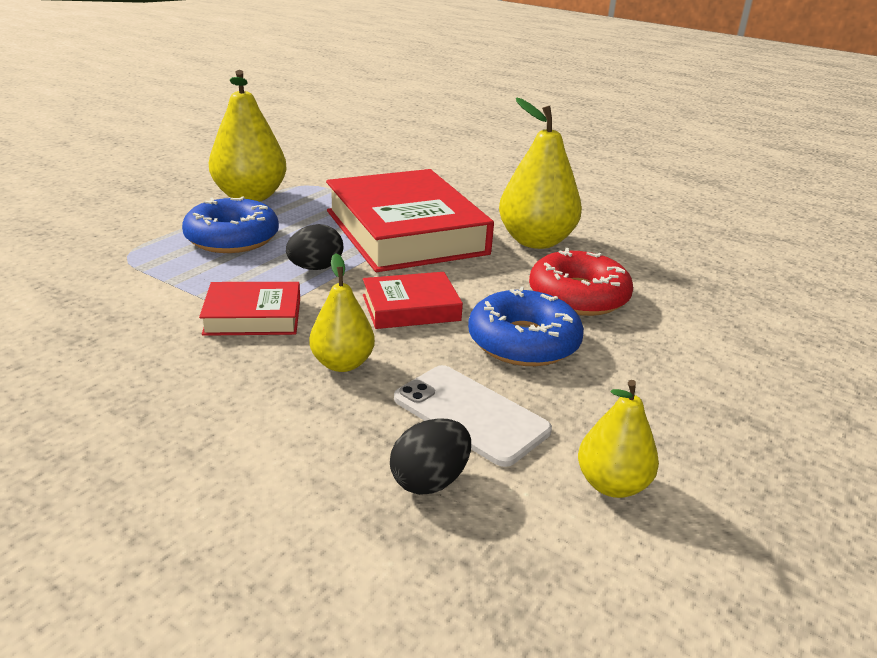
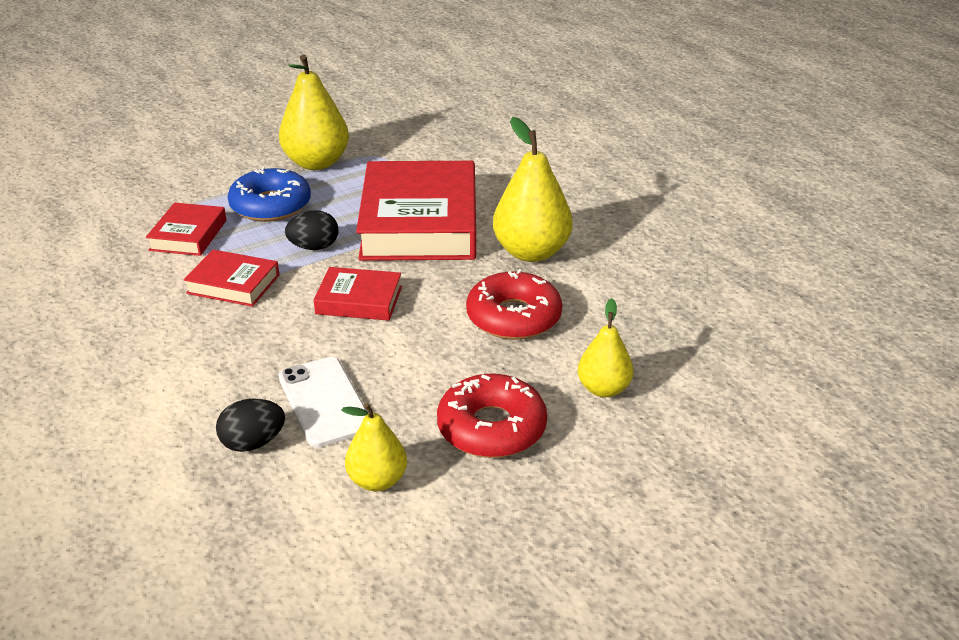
camera: 25 degrees right, 5 degrees up
yellow pear [309,253,375,372] -> yellow pear moved to [578,298,634,397]
blue donut [468,286,584,366] -> none
none -> red book [146,203,227,256]
none -> red donut [437,374,547,458]

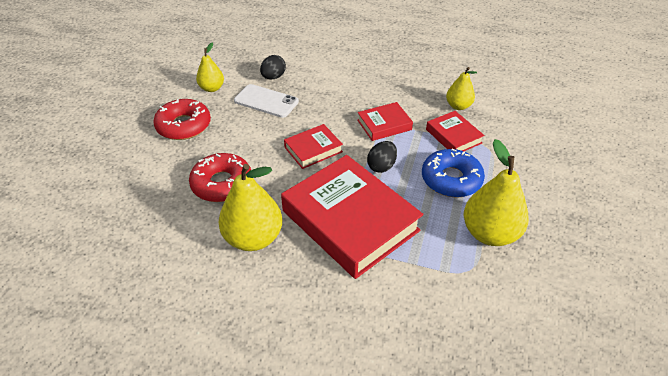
camera: 140 degrees right, 10 degrees up
yellow pear [578,298,634,397] -> yellow pear moved to [446,67,477,110]

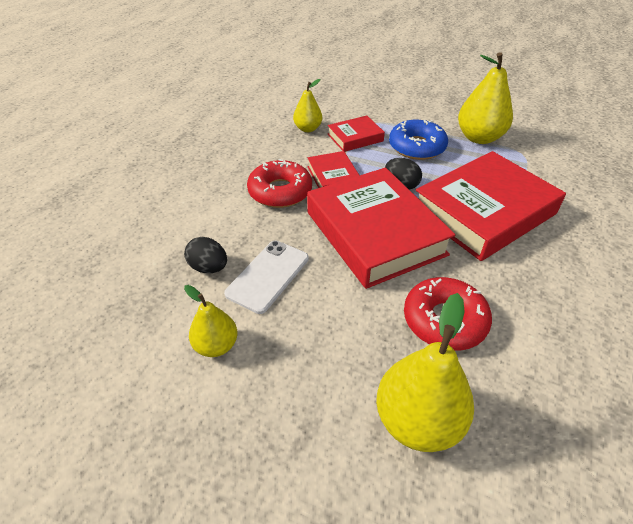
camera: 85 degrees left, 0 degrees up
red donut [153,99,211,140] -> red donut moved to [247,159,312,208]
yellow pear [218,164,282,251] -> yellow pear moved to [376,293,474,452]
red book [284,124,343,169] -> red book [307,168,456,289], size x2.08

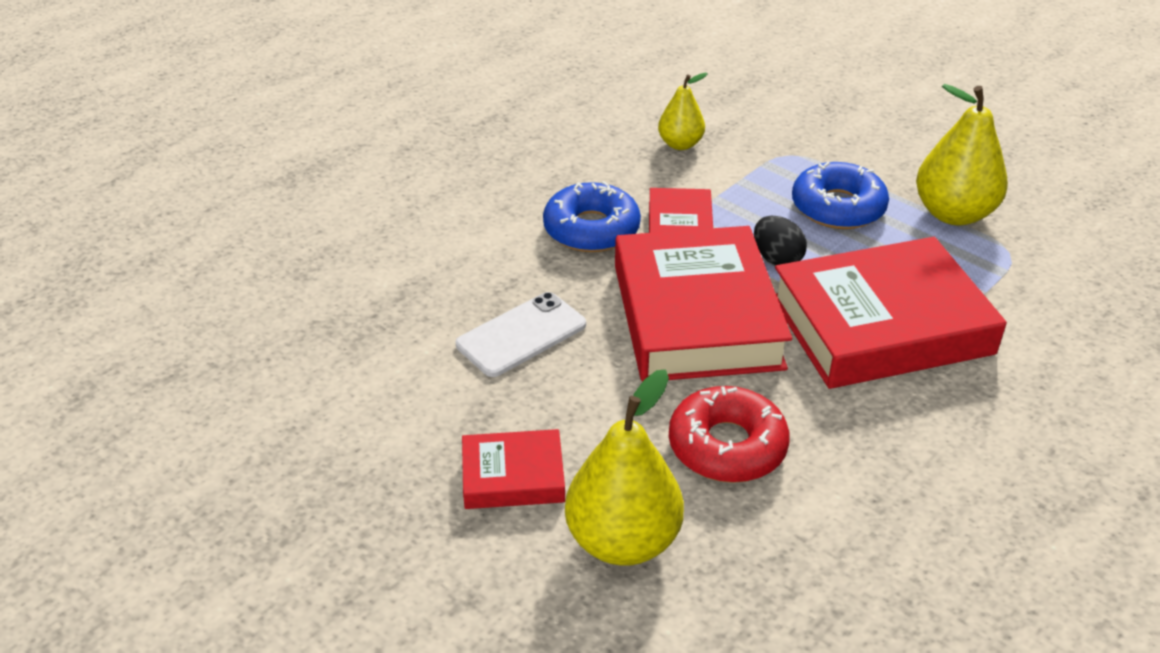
camera: 20 degrees right, 5 degrees down
black egg [184,237,227,273] -> none
yellow pear [184,285,238,357] -> none
red donut [247,159,312,208] -> blue donut [543,181,641,252]
red book [328,116,385,152] -> red book moved to [462,429,565,509]

